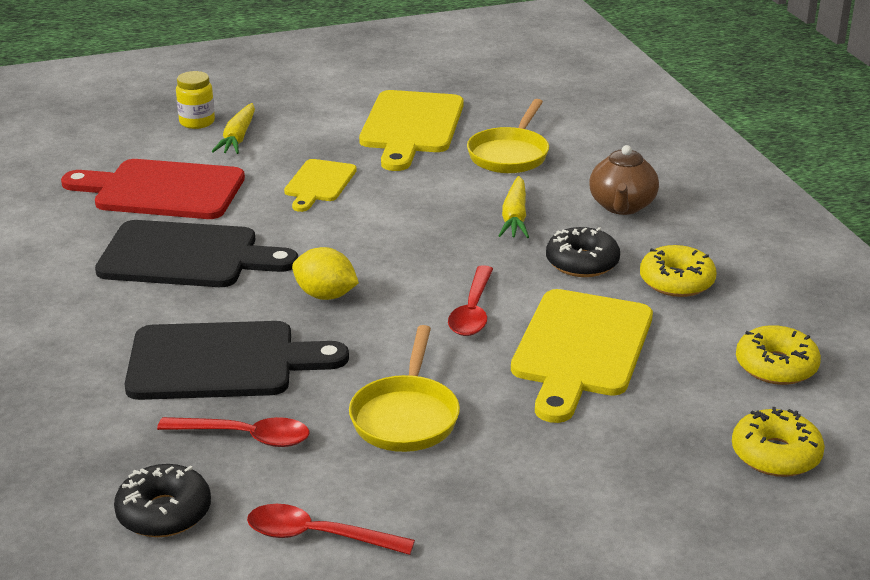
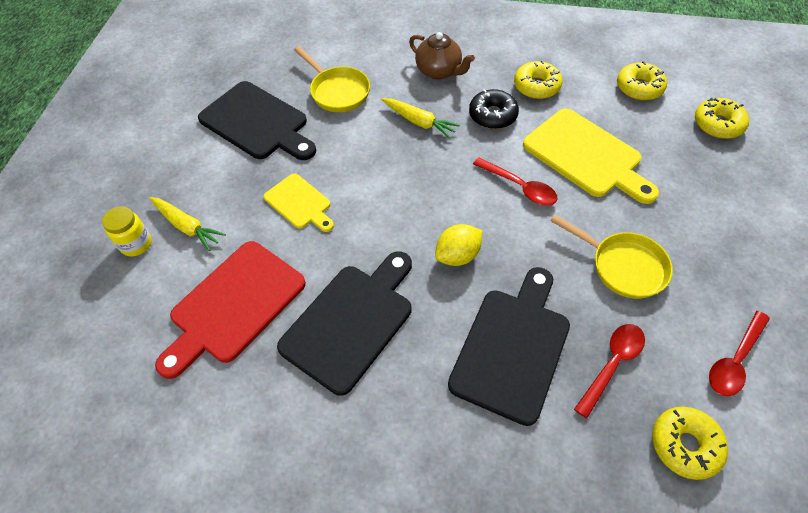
camera: 60 degrees left, 25 degrees up
black donut [114,464,211,537] -> yellow donut [652,407,728,480]
yellow cutting board [359,90,464,171] -> black cutting board [198,81,316,160]

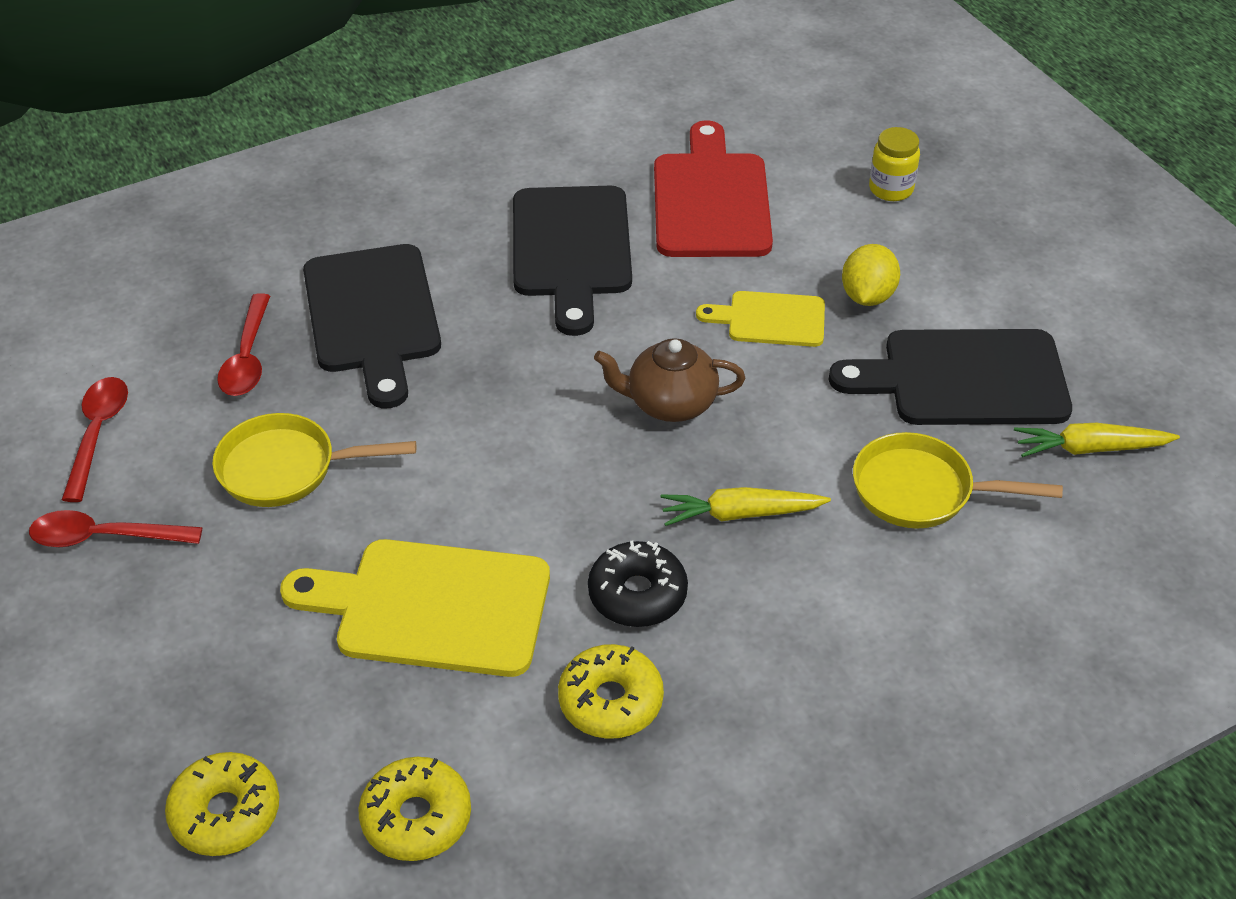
camera: 140 degrees right, 10 degrees down
yellow carrot [149,197,226,251] -> yellow carrot moved to [1014,423,1180,457]
brown teapot [409,32,475,79] -> brown teapot moved to [594,338,745,422]
yellow lemon [435,224,482,266] -> yellow lemon moved to [842,244,900,306]
red spoon [473,157,557,206] -> red spoon moved to [29,510,202,547]
yellow donut [652,407,728,480] -> none

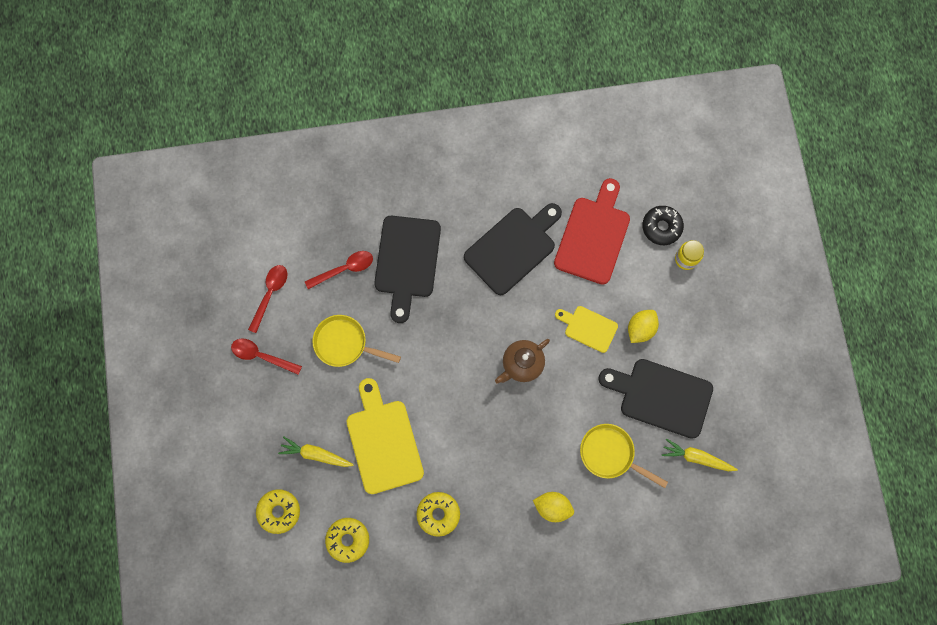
camera: 20 degrees right, 30 degrees up
red spoon [217,293,270,396] -> red spoon turned 135 degrees counterclockwise [305,251,373,289]
yellow cutting board [280,539,550,677] -> yellow cutting board turned 45 degrees clockwise [347,378,424,494]
black cutting board [513,186,632,336] -> black cutting board turned 150 degrees counterclockwise [464,203,562,295]
black donut [588,541,688,627] -> black donut moved to [642,206,684,245]
brown teapot [594,338,745,422] -> brown teapot turned 60 degrees counterclockwise [495,339,550,384]
yellow carrot [660,487,831,526] -> yellow carrot moved to [278,437,354,467]
none -> yellow lemon [533,492,574,522]

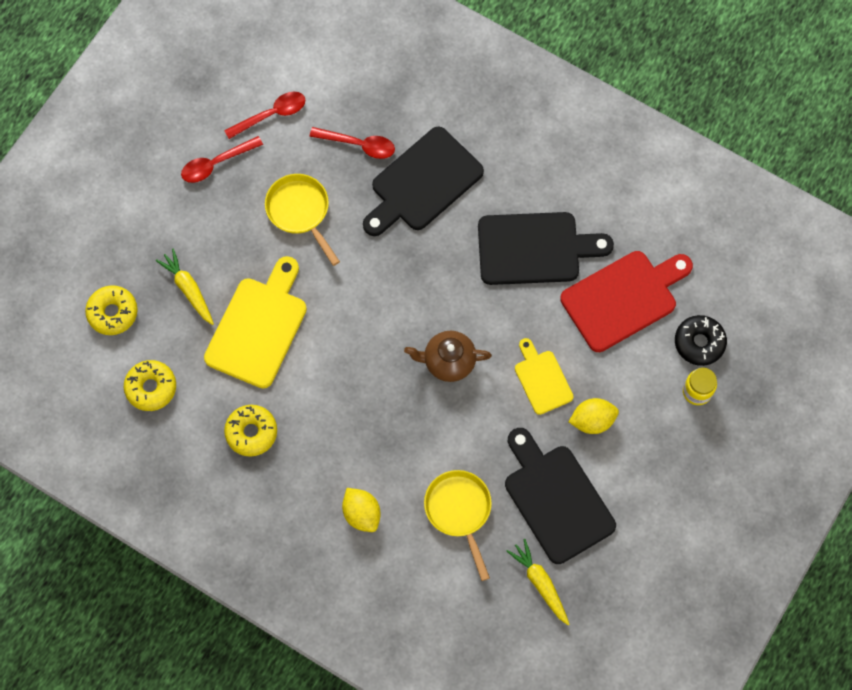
camera: 40 degrees right, 5 degrees down
red spoon [231,339,302,375] -> red spoon turned 90 degrees counterclockwise [181,136,263,183]

